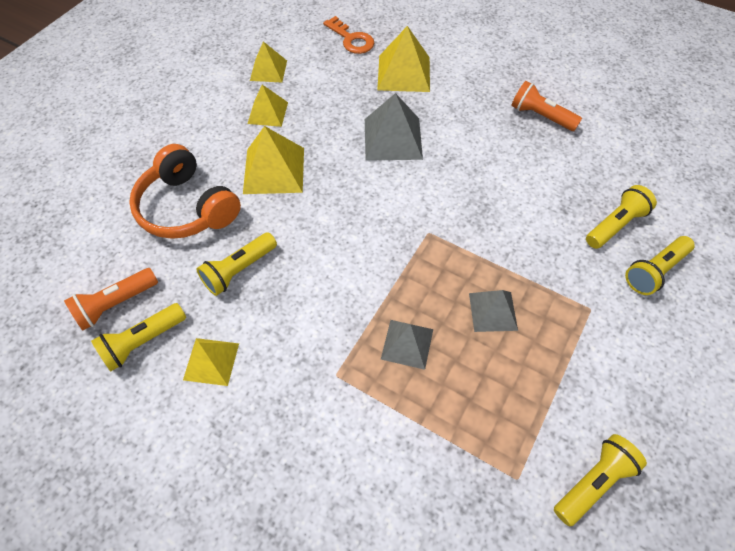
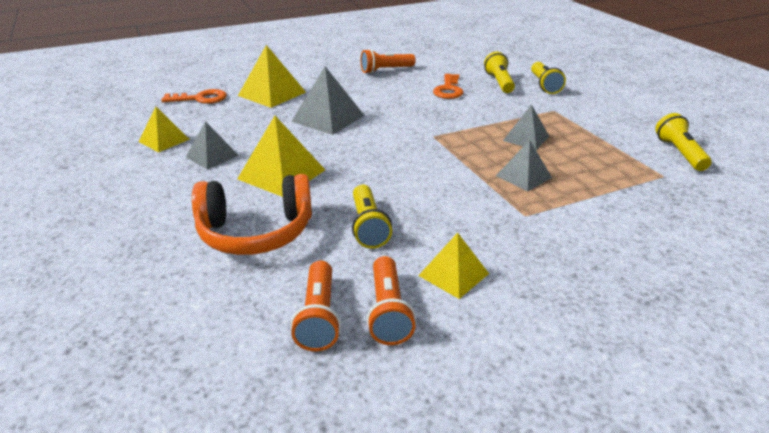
camera: 55 degrees left, 25 degrees down
yellow flashlight [91,303,186,372] -> orange flashlight [367,256,416,345]
yellow pyramid [247,85,288,127] -> grey pyramid [186,121,239,170]
none -> orange key [433,74,463,99]

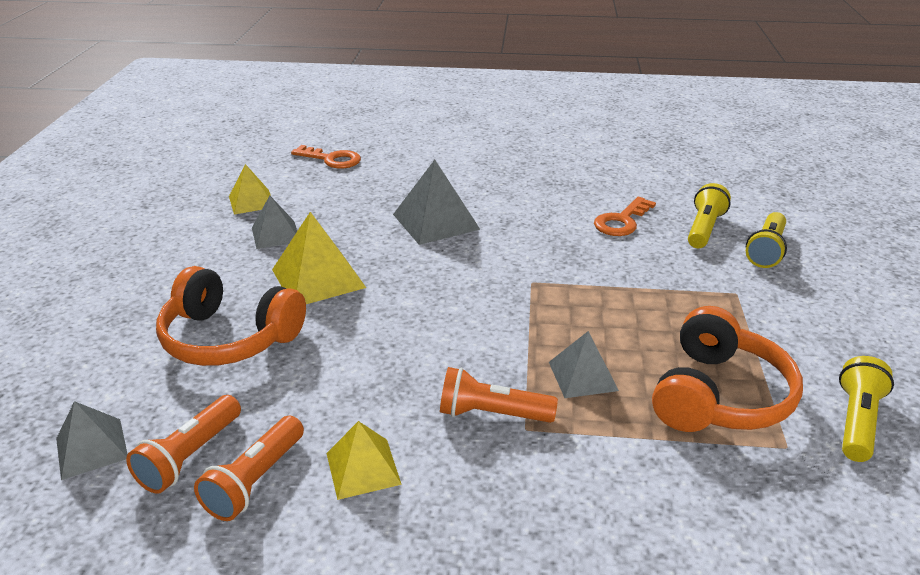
camera: 30 degrees right, 0 degrees up
yellow pyramid [238,45,306,108] -> none
yellow flashlight [352,185,392,249] -> none
orange flashlight [360,49,416,74] -> orange flashlight moved to [440,367,558,423]
grey pyramid [503,104,549,150] -> grey pyramid moved to [56,401,127,480]
none -> orange headphones [652,306,803,432]

